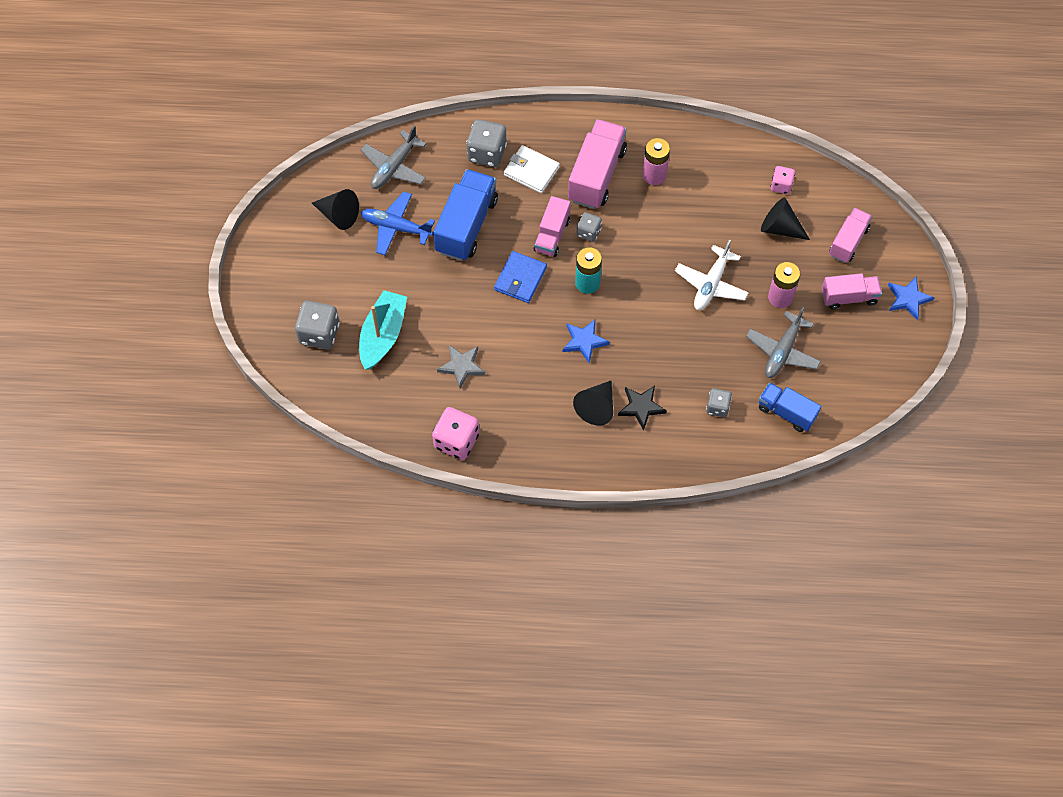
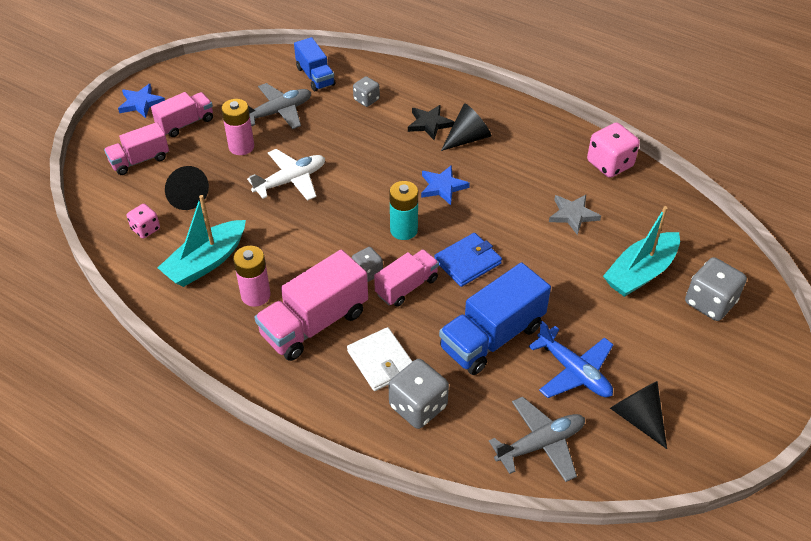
camera: 150 degrees left, 15 degrees down
pink truck [822,273,882,309] -> pink truck turned 120 degrees clockwise [151,92,213,137]
none -> turquoise boat [157,195,246,287]

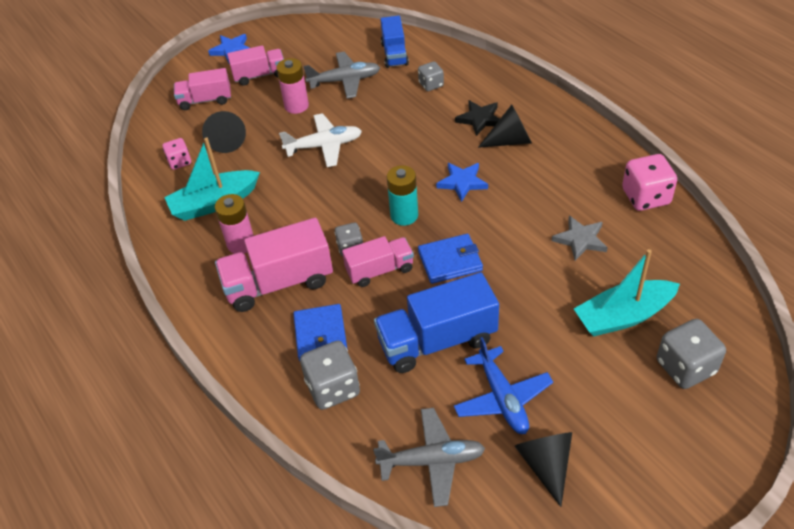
camera: 25 degrees right, 0 degrees up
white wallet [347,327,413,391] -> blue wallet [293,304,348,361]

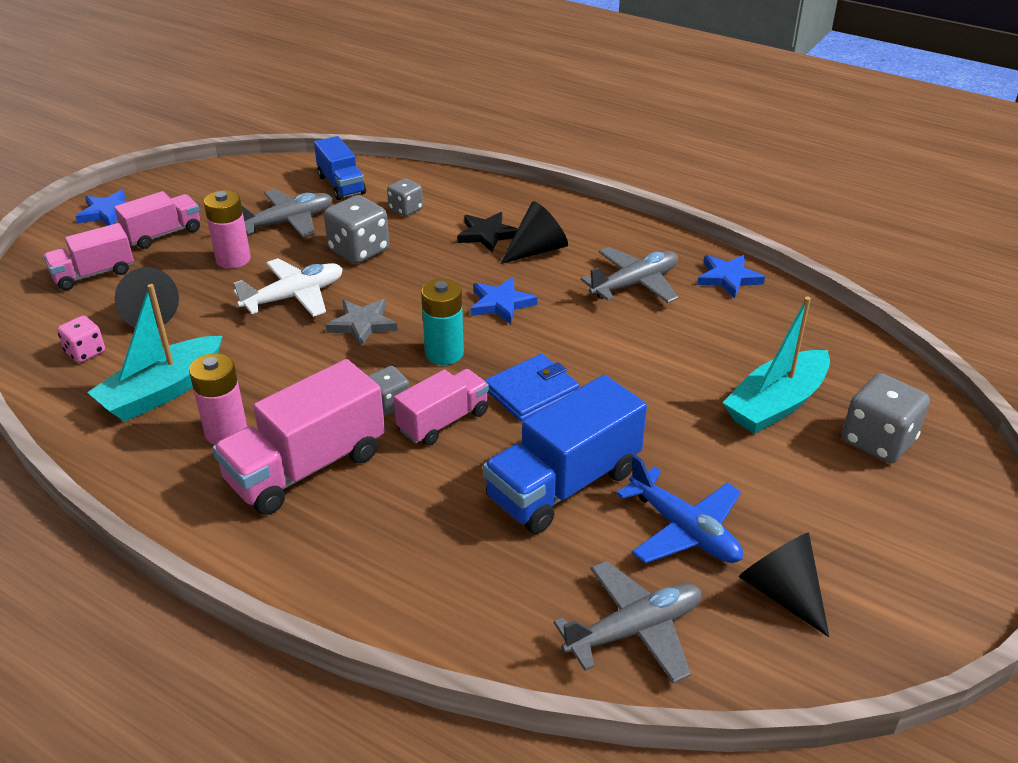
camera: 25 degrees left, 10 degrees down
blue wallet [293,304,348,361] -> none
grey dice [300,341,360,410] -> grey dice moved to [324,195,389,264]
grey star [552,216,608,261] -> grey star moved to [326,299,398,347]
pink dice [622,154,677,211] -> blue star [697,255,765,298]
none -> grey plane [580,247,679,303]

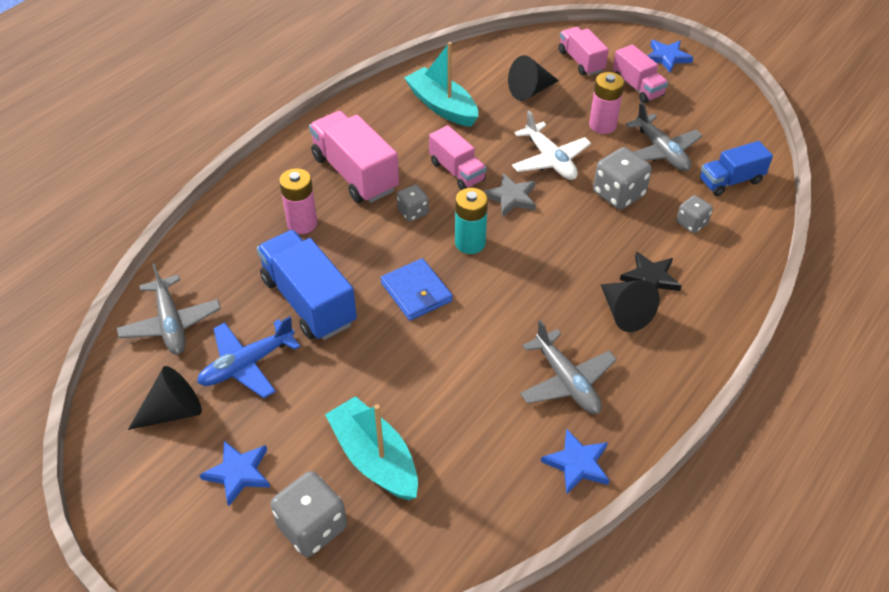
camera: 95 degrees right, 10 degrees up
pink dice [57,316,105,363] -> none
pink battery [189,353,247,445] -> pink battery moved to [279,168,317,234]
pink truck [394,369,489,446] -> pink truck moved to [429,125,487,190]
blue star [471,277,537,324] -> blue star moved to [199,441,270,506]

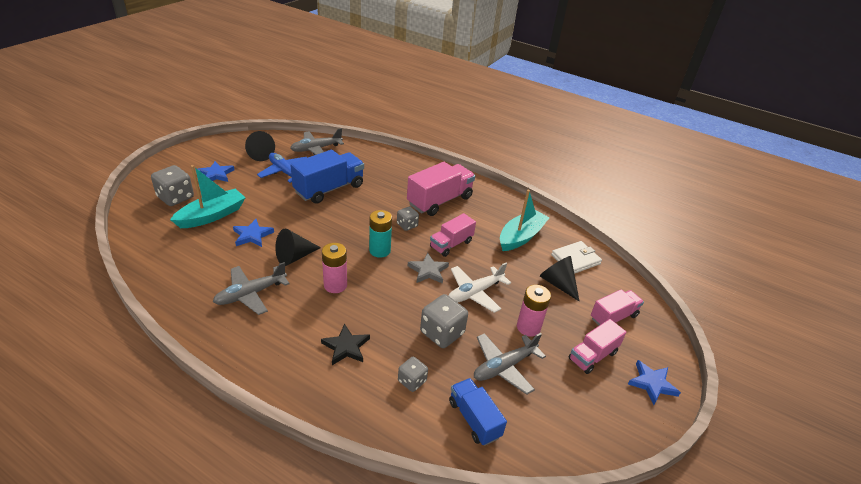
camera: 80 degrees right, 10 degrees down
pink battery [279,168,317,234] -> pink battery moved to [322,243,347,293]
blue wallet [381,258,453,321] -> none
blue star [541,429,610,494] -> blue star moved to [233,219,274,247]
black cone [601,280,660,332] -> black cone moved to [275,229,321,266]
none -> white wallet [551,241,602,274]

